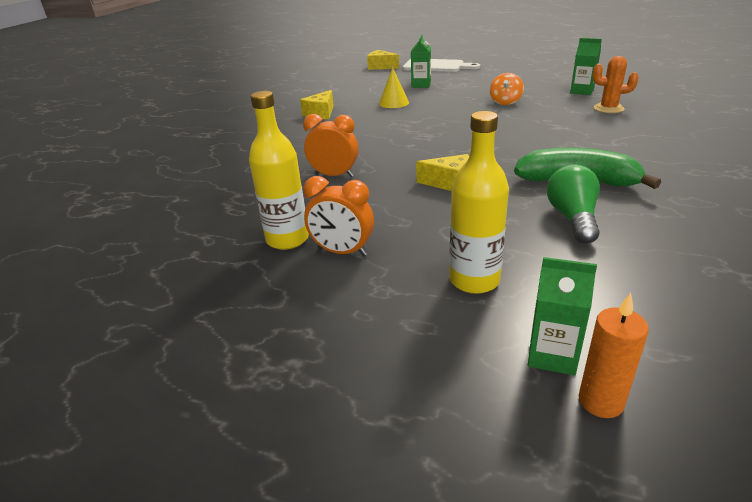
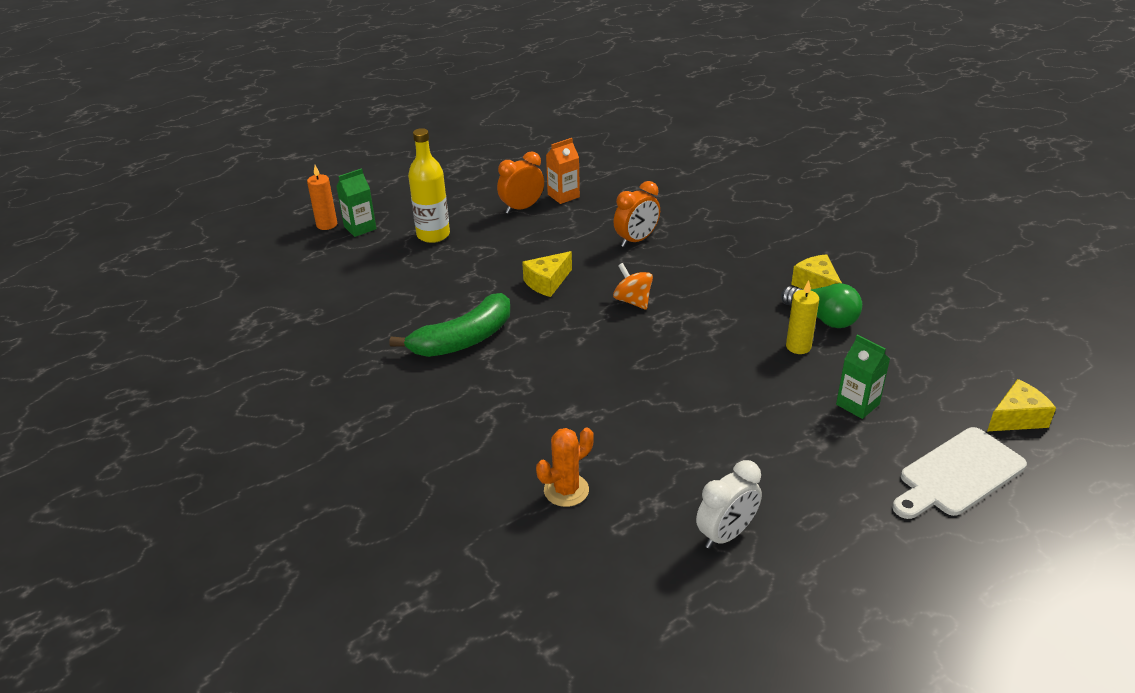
camera: 125 degrees right, 5 degrees up
yellow bottle [249,91,309,250] -> orange carton [546,138,580,204]
yellow cone [379,67,409,108] -> yellow candle [786,280,819,354]
orange spinning top [490,73,524,105] -> orange spinning top moved to [613,263,653,310]
green light bulb [547,164,600,244] -> green light bulb moved to [781,283,862,328]
green carton [570,38,602,95] -> none
none -> white clock [696,460,762,549]

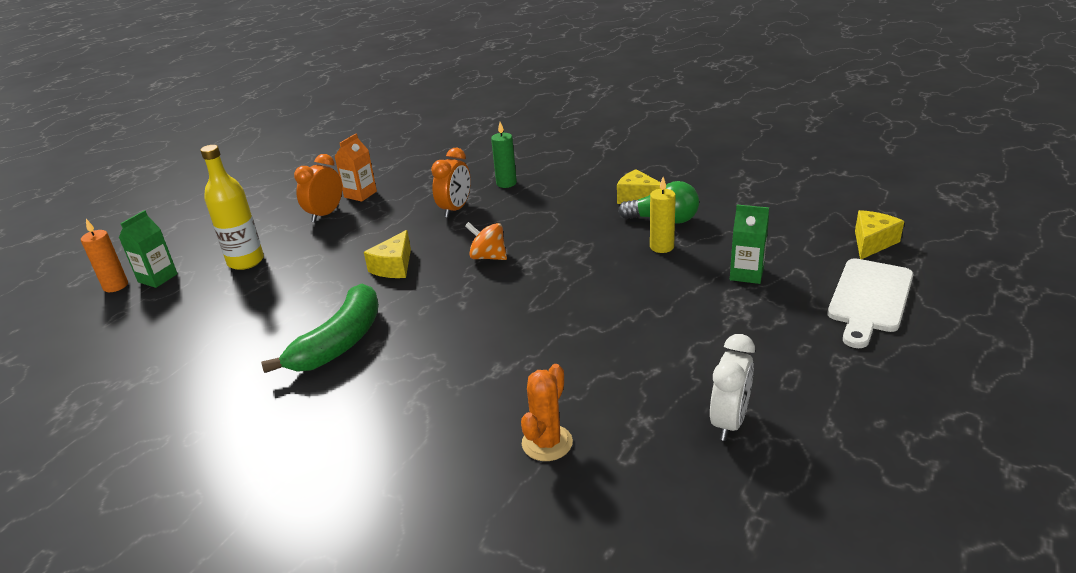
camera: 25 degrees left, 5 degrees down
none -> green candle [491,122,517,188]

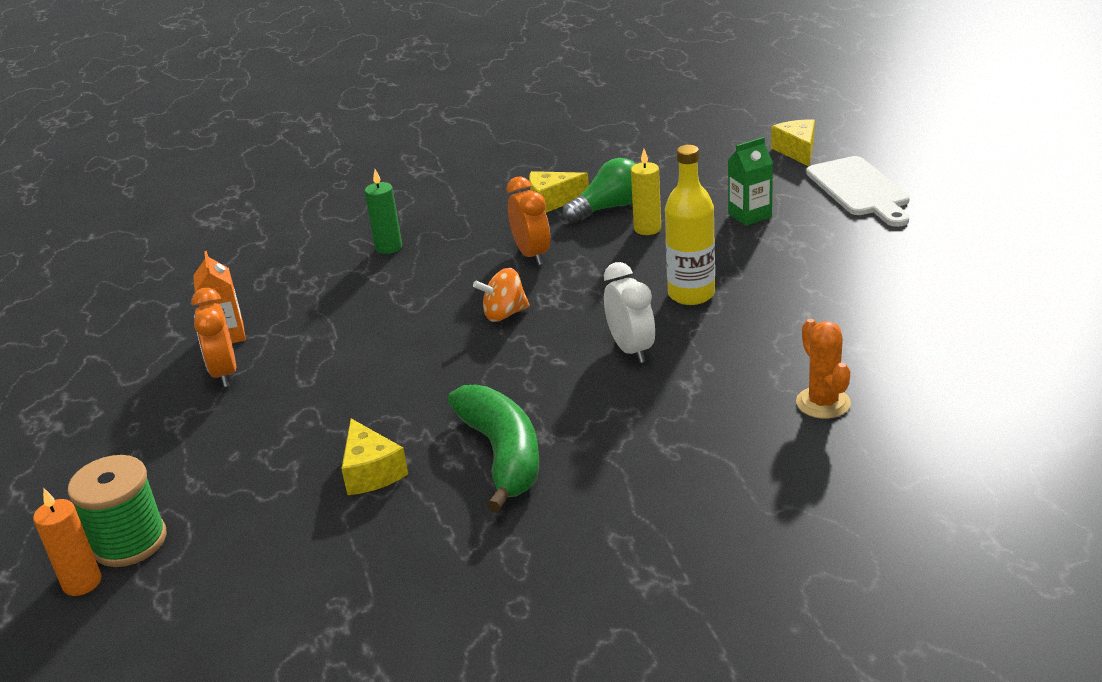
camera: 45 degrees left, 0 degrees up
green carton [119,210,178,288] -> green spool [68,455,166,567]
yellow bottle [200,145,264,270] -> yellow bottle moved to [665,145,715,305]
yellow cheese [364,230,411,278] -> yellow cheese moved to [341,419,408,495]
orange clock [431,148,471,218] -> orange clock moved to [506,176,550,265]
white clock [710,334,755,441] -> white clock moved to [604,262,655,363]

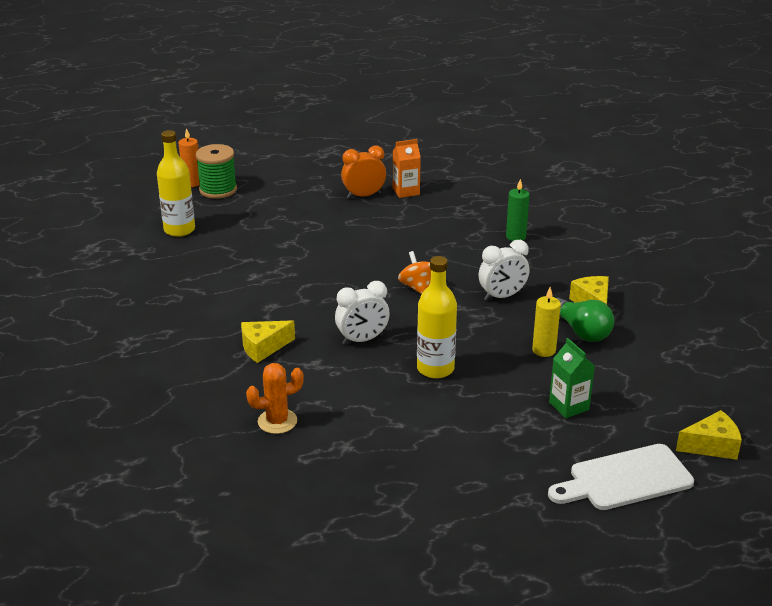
camera: 85 degrees right, 0 degrees up
yellow cheese [341,419,408,495] -> yellow cheese moved to [241,320,295,363]
green banana [447,385,539,512] -> none
orange clock [506,176,550,265] -> white clock [479,240,530,301]
none -> yellow bottle [157,130,195,237]

